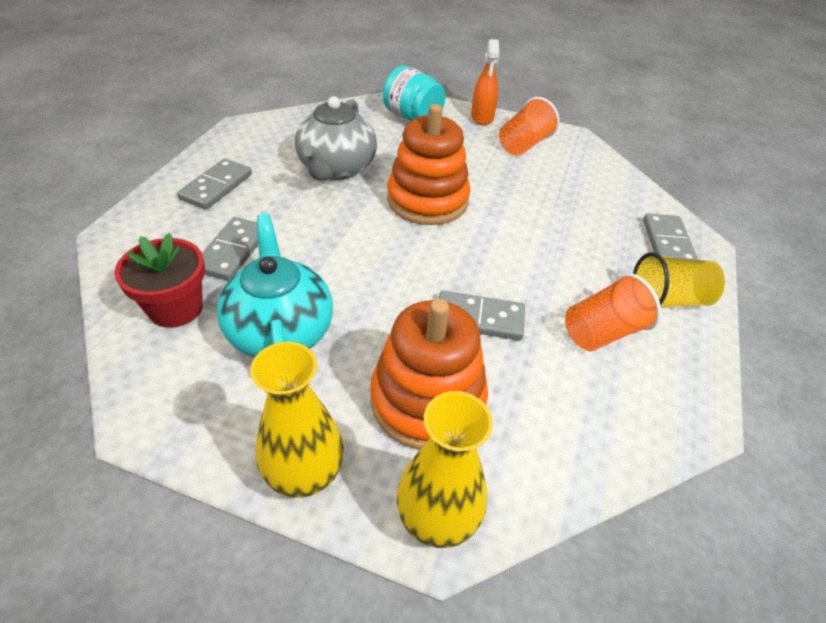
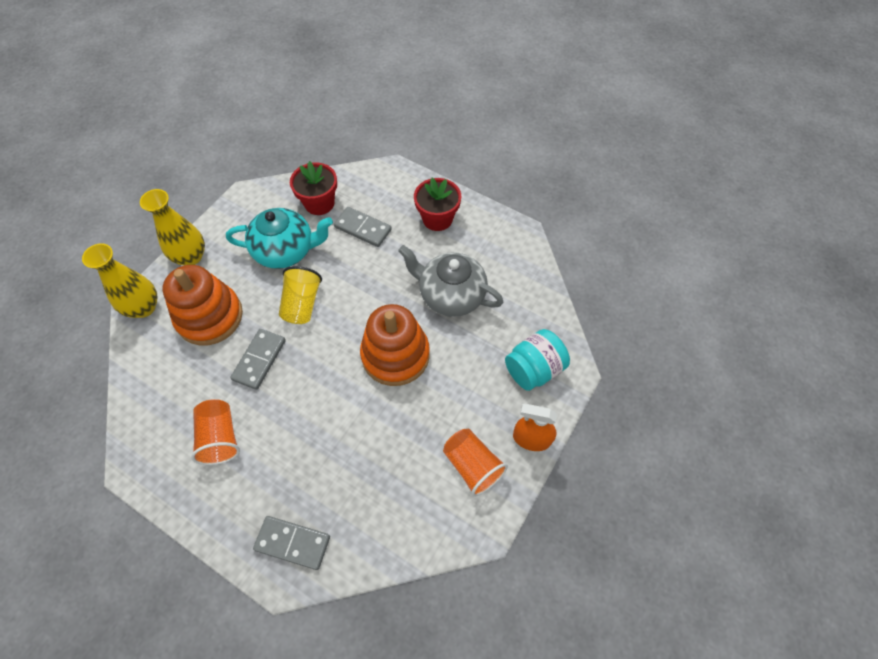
camera: 105 degrees right, 15 degrees up
grey domino [177,158,252,210] -> red flower pot [414,178,461,231]
yellow cup [633,252,725,308] -> yellow cup moved to [279,266,322,324]

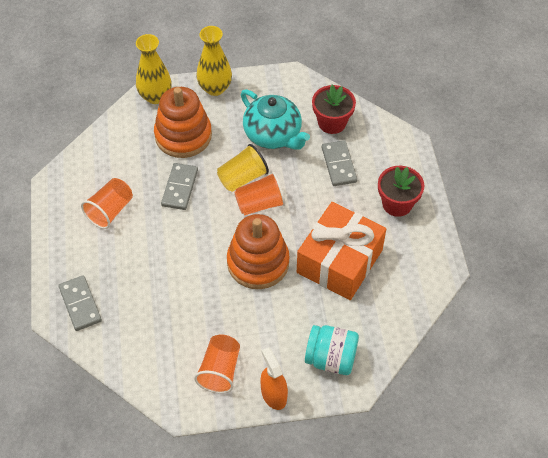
camera: 50 degrees right, 5 degrees down
grey domino [230,329,286,390] -> grey domino turned 60 degrees counterclockwise [161,163,198,210]
grey teapot [398,245,503,317] -> orange gift [297,202,386,300]
none -> orange cup [234,172,286,215]

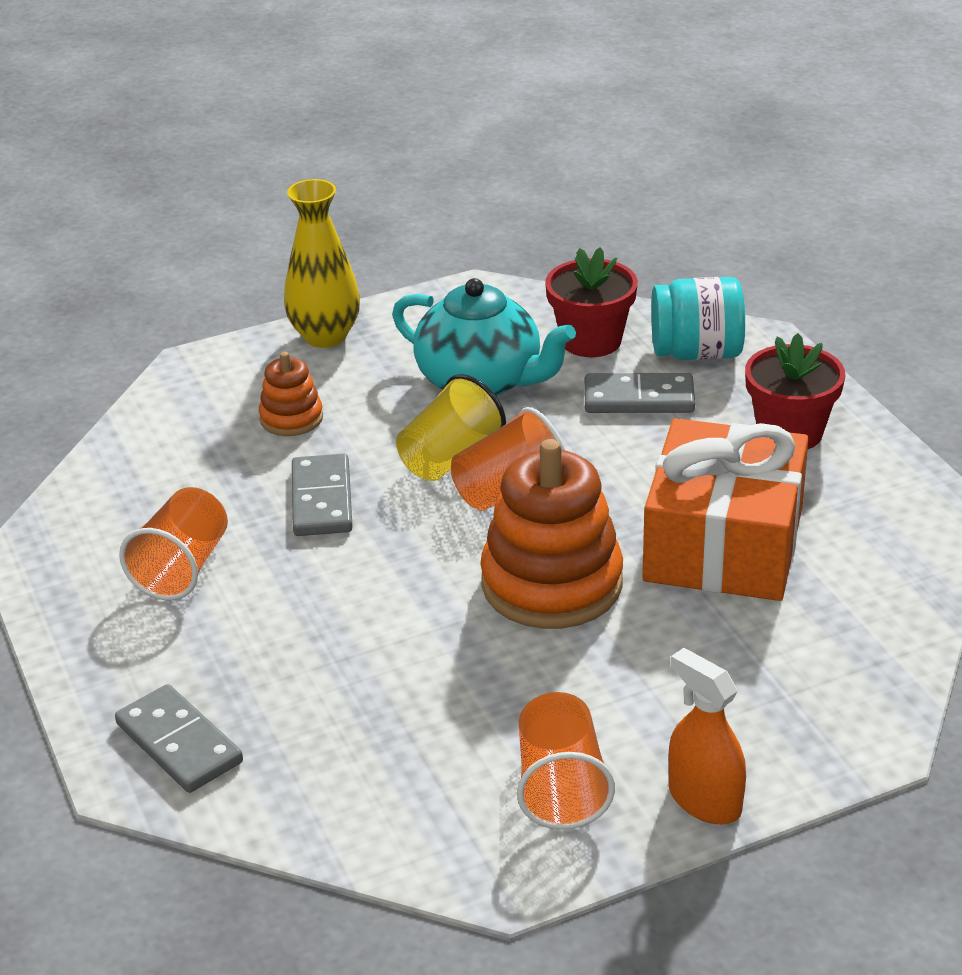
camera: 15 degrees left, 20 degrees down
yellow vase [136,34,172,104] -> none
orange stacking toy [154,87,212,158] -> orange stacking toy [259,352,323,436], size x0.51
turquoise jar [305,325,359,375] -> turquoise jar moved to [651,277,745,360]
grey domino [322,140,357,186] -> grey domino turned 60 degrees counterclockwise [585,373,695,413]

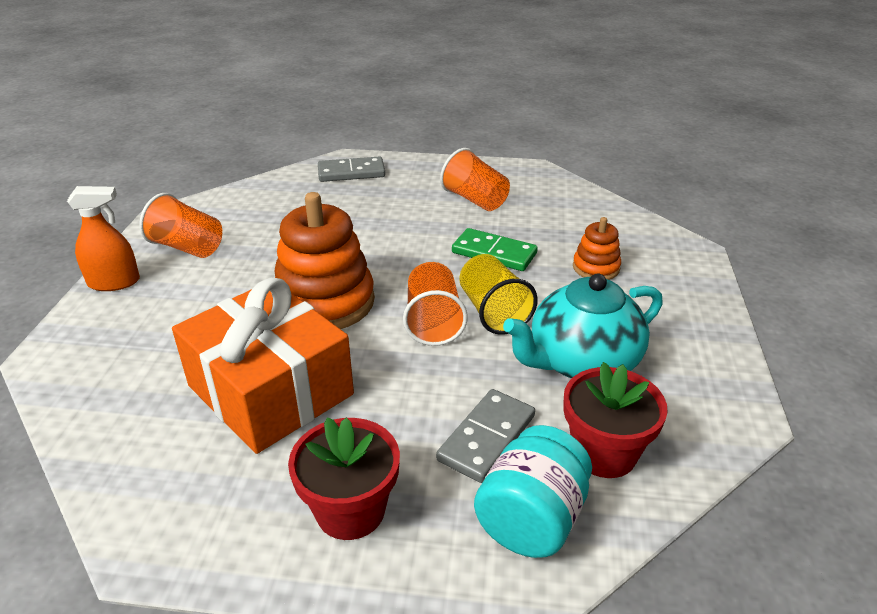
camera: 120 degrees right, 0 degrees up
yellow vase [284,179,360,348] -> none
grey domino [292,454,353,536] -> green domino [452,228,538,271]

